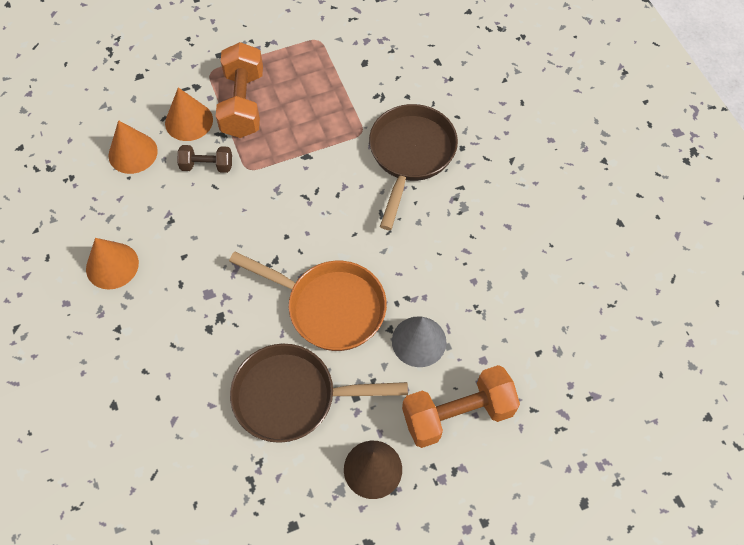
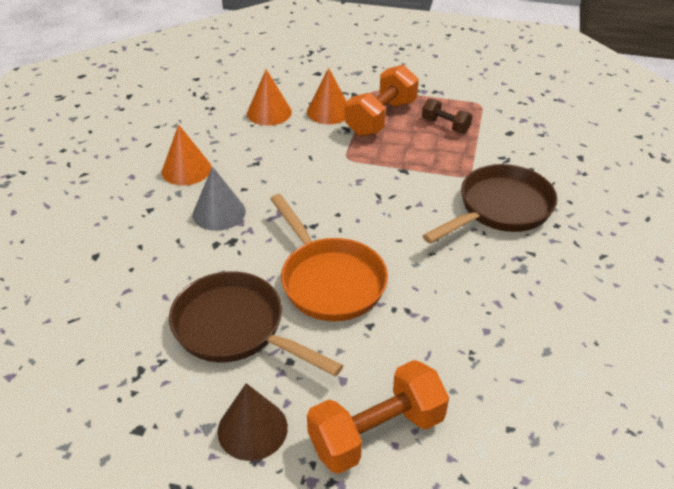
camera: 35 degrees right, 20 degrees down
brown dumbbell [177,145,232,173] -> brown dumbbell moved to [422,99,472,133]
grey cone [392,316,446,367] -> grey cone moved to [193,166,246,231]
orange dumbbell [402,365,520,448] -> orange dumbbell turned 45 degrees counterclockwise [307,360,449,474]

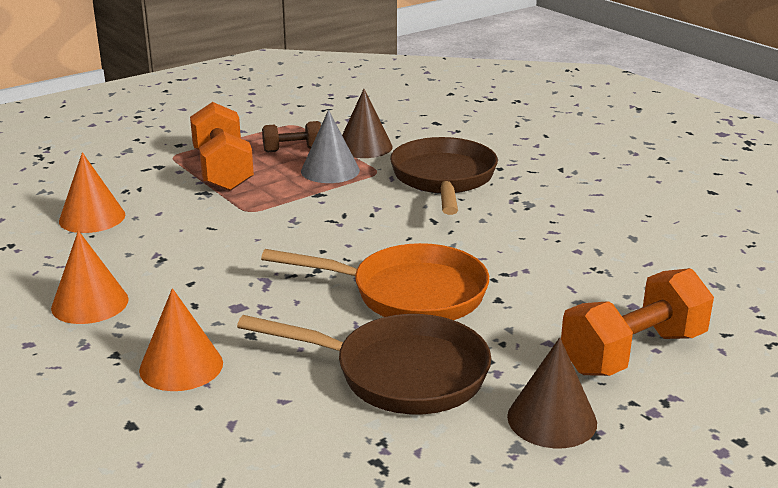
camera: 50 degrees left, 15 degrees down
brown pan [169,271,343,377] -> brown pan turned 150 degrees counterclockwise [237,314,491,414]
grey cone [193,166,246,231] -> grey cone moved to [301,110,360,183]
orange cone [307,68,347,124] -> orange cone moved to [139,288,223,391]
orange dumbbell [307,360,449,474] -> orange dumbbell turned 45 degrees clockwise [561,268,714,376]
none -> brown cone [342,89,393,158]

